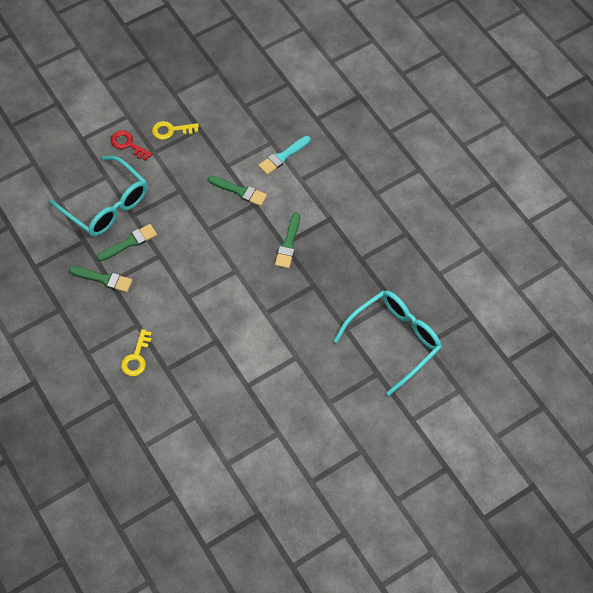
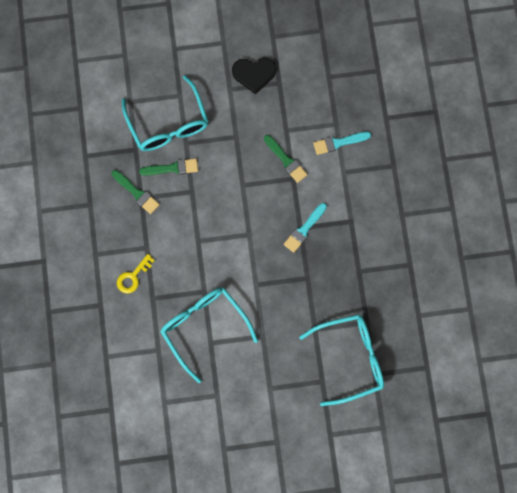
camera: 25 degrees right, 15 degrees up
red key [111,130,152,161] -> none
yellow key [152,121,199,140] -> black heart [232,58,276,94]
green brush [275,213,300,269] -> turquoise brush [284,203,327,253]
none -> turquoise glasses [161,287,258,383]

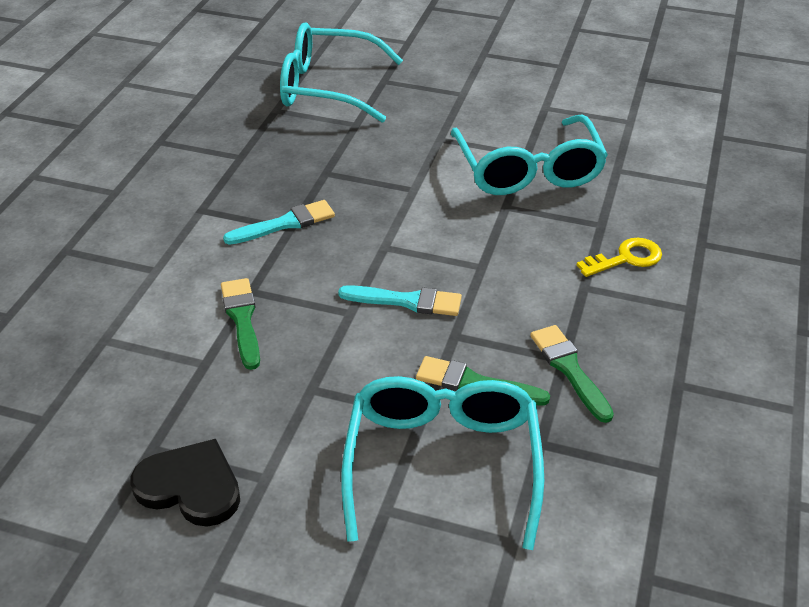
camera: 155 degrees left, 35 degrees down
turquoise brush [313,132,371,155] -> turquoise brush moved to [338,285,462,316]

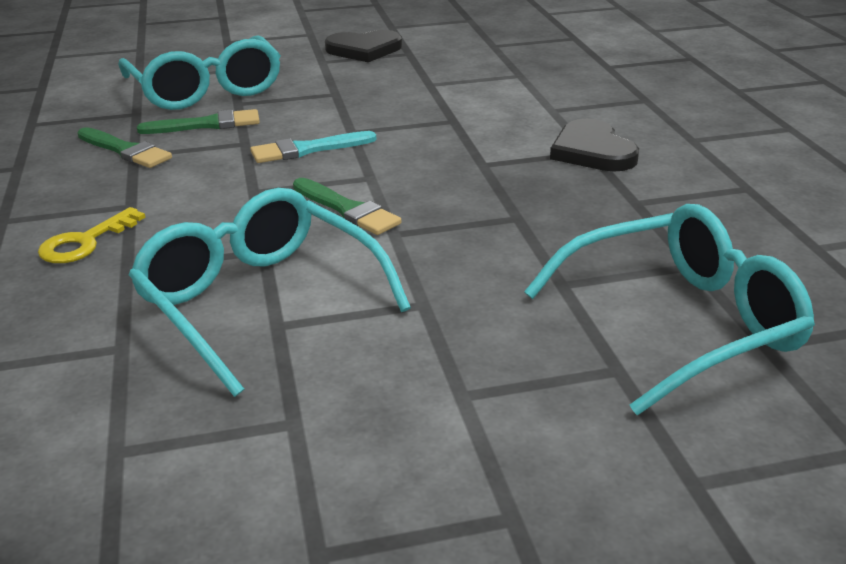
camera: 150 degrees right, 10 degrees down
green brush [221,278,260,370] -> green brush moved to [293,178,402,235]
turquoise brush [223,200,335,245] -> none
none -> black heart [550,119,639,172]

